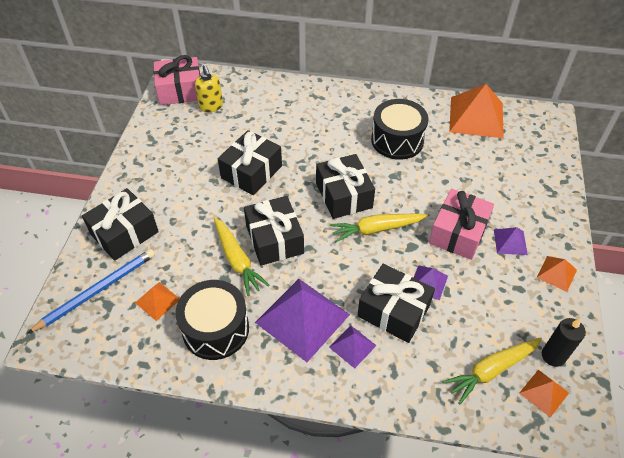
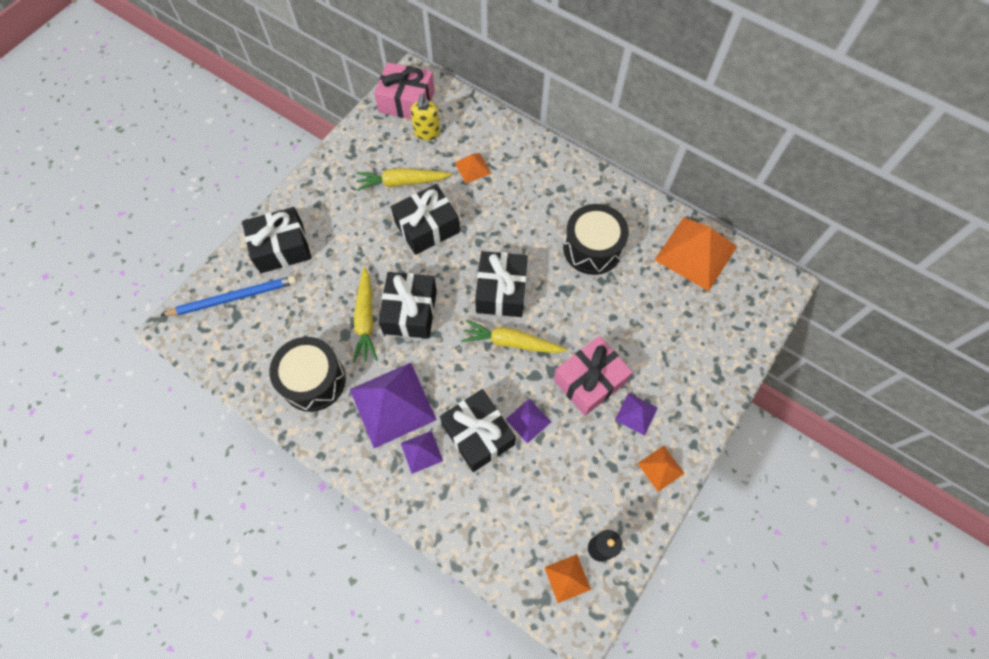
camera: 25 degrees right, 15 degrees up
orange pyramid [135,282,180,321] -> orange pyramid moved to [455,153,491,183]
yellow carrot [443,337,542,404] -> yellow carrot moved to [356,168,451,191]

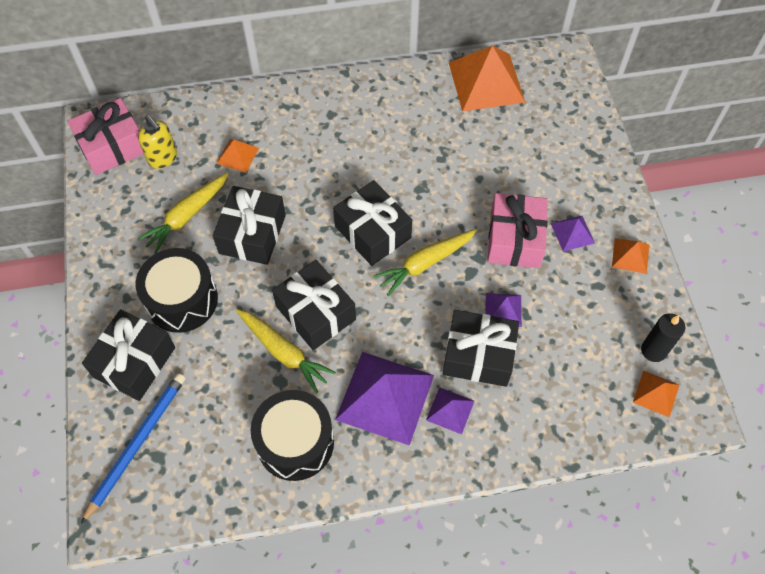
camera: 45 degrees left, 5 degrees down
black drum [563,204,629,275] -> black drum moved to [136,248,218,333]

